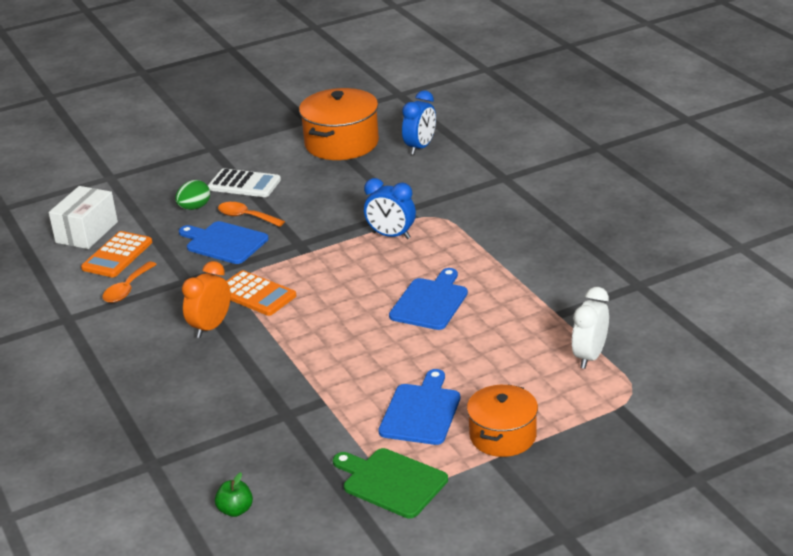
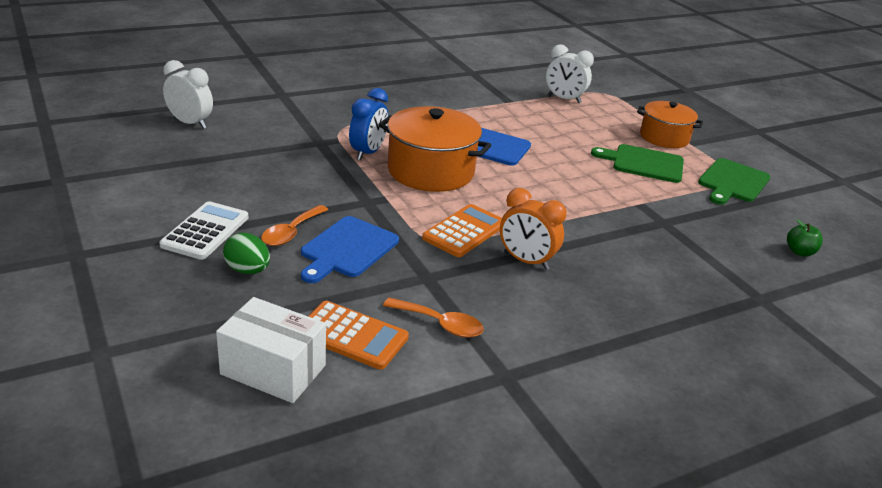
camera: 95 degrees left, 0 degrees up
orange pot [299,88,379,160] -> orange pot moved to [378,106,491,192]
blue cutting board [378,369,460,445] -> green cutting board [591,144,684,183]
blue clock [402,91,436,155] -> white clock [163,60,213,129]

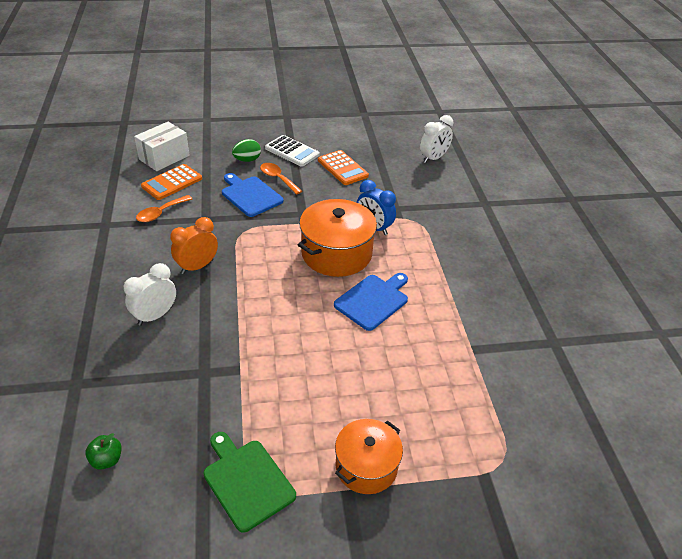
camera: 110 degrees right, 10 degrees up
orange calculator [422,204,502,257] -> orange calculator moved to [318,150,369,185]
white clock [546,44,594,103] -> white clock moved to [124,263,176,326]
green cutting board [591,144,684,183] -> none

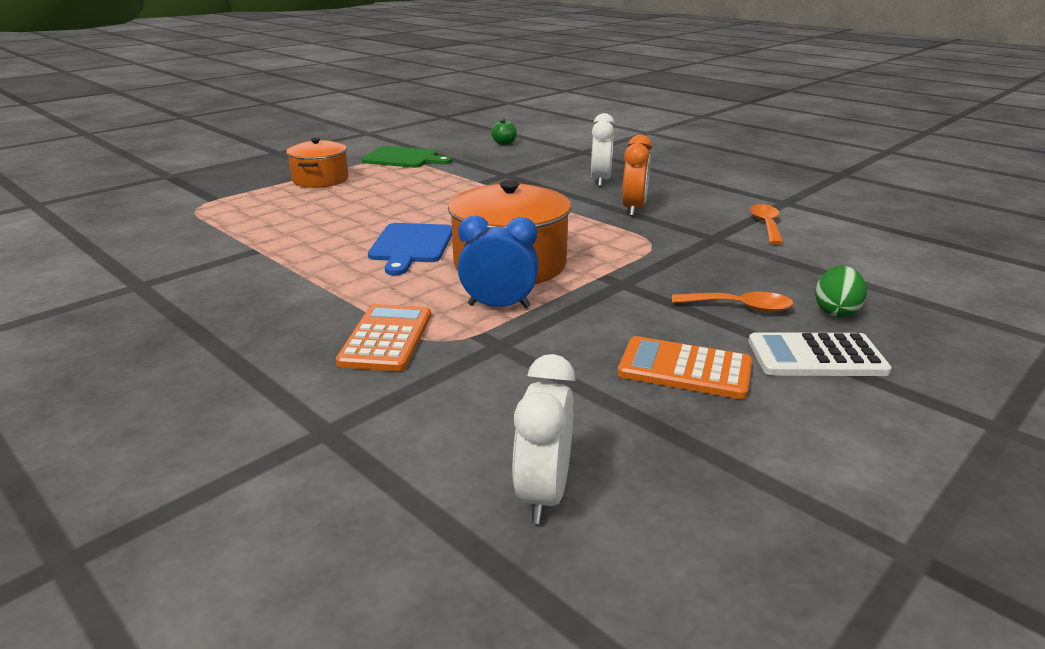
camera: 145 degrees right, 15 degrees down
white box [134,122,190,171] -> none
orange calculator [141,164,202,200] -> orange calculator moved to [336,304,431,371]
blue cutting board [222,173,284,217] -> none

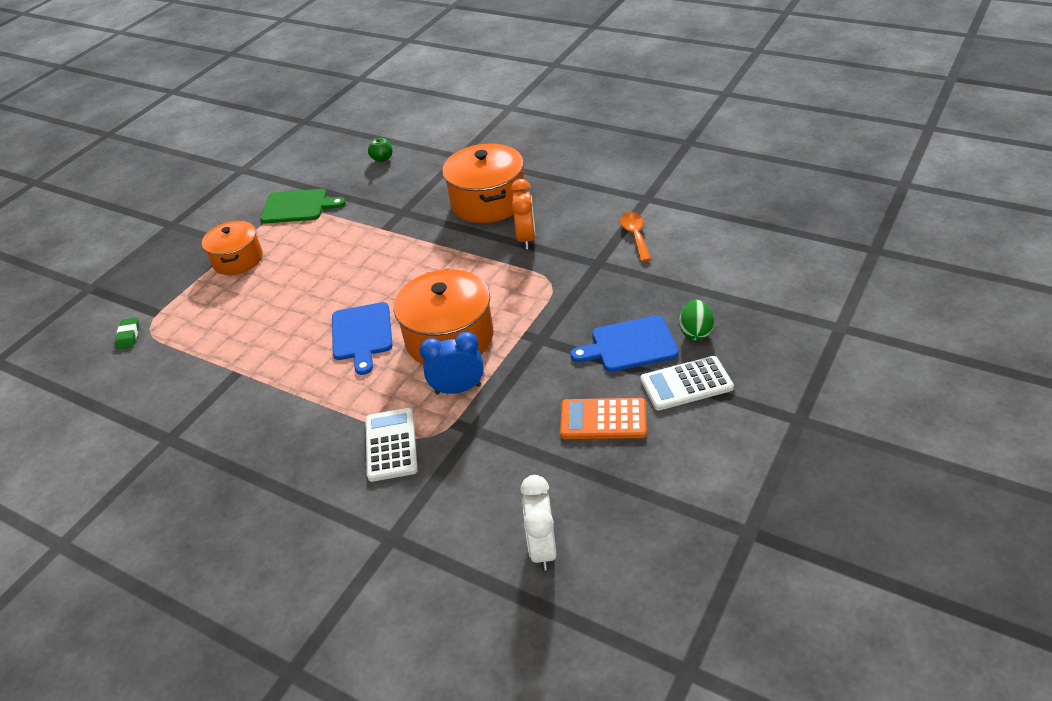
camera: 10 degrees left, 15 degrees up
orange calculator [336,304,431,371] -> white calculator [365,408,418,482]
white clock [591,113,615,187] -> orange pot [442,143,525,223]
orange spoon [672,292,794,313] -> blue cutting board [570,315,679,372]
none -> green eraser [115,317,139,349]

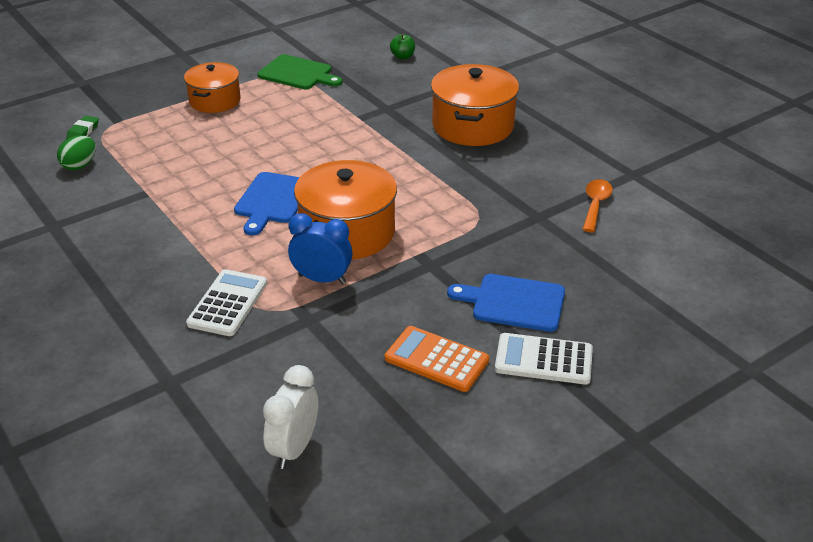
camera: 20 degrees right, 5 degrees down
orange clock [511,179,536,249] -> none
green egg [679,300,714,340] -> green egg moved to [57,135,96,171]

